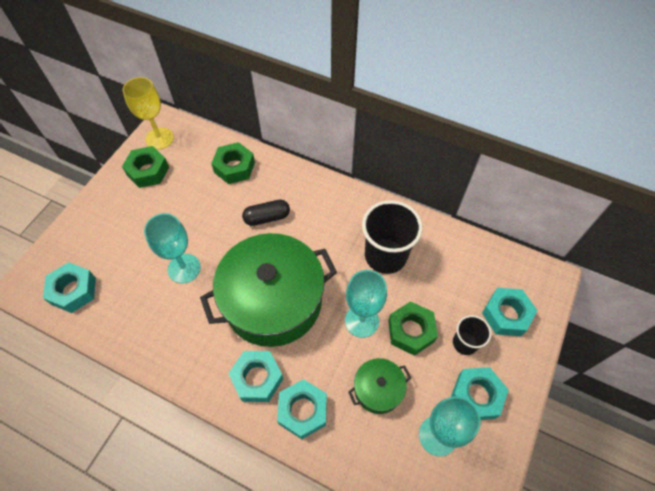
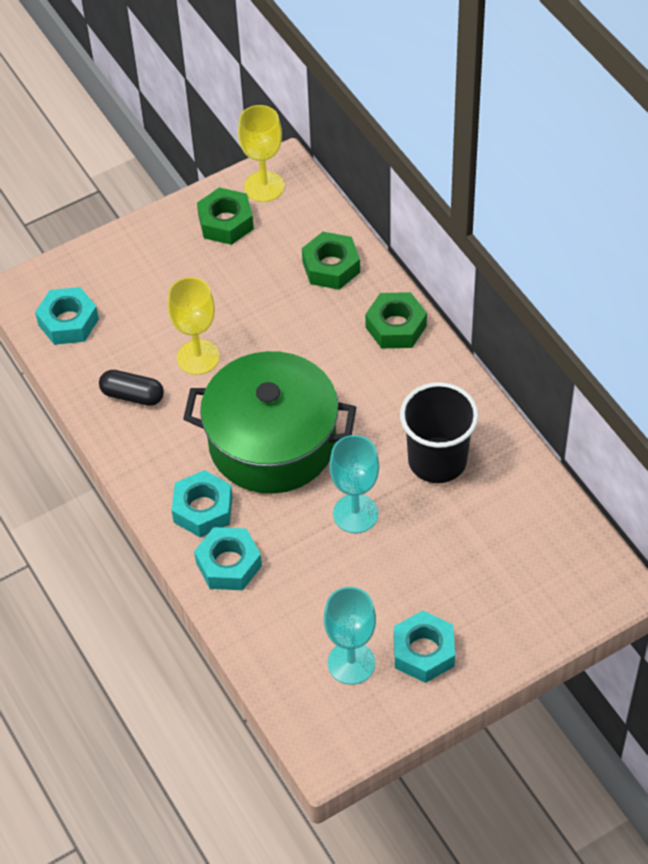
camera: 35 degrees right, 5 degrees down
turquoise goblet [144,213,201,283] -> yellow goblet [167,277,220,375]
black capsule [242,199,290,226] -> black capsule moved to [99,370,164,406]
green pot [348,358,411,414] -> none
green nut [388,301,438,356] -> green nut moved to [365,292,427,349]
black cup [453,315,491,355] -> none
turquoise nut [482,288,538,336] -> none

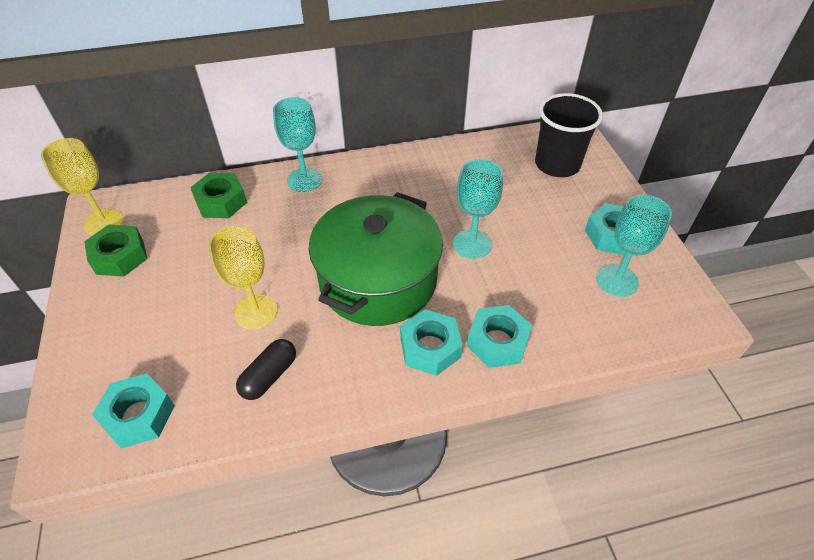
camera: 75 degrees left, 5 degrees down
green nut [365,292,427,349] -> turquoise goblet [273,97,322,192]
black cup [400,382,479,483] -> black cup moved to [535,93,603,177]

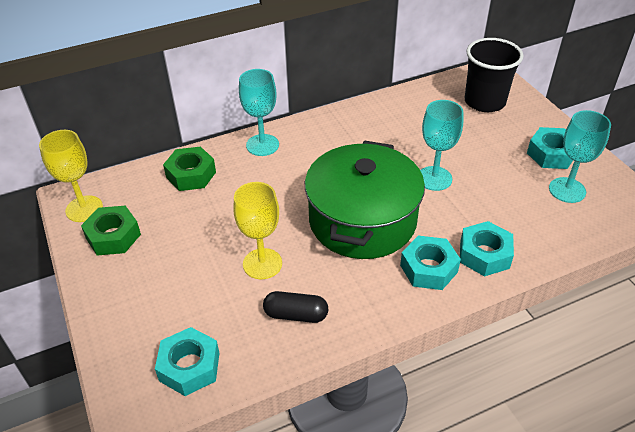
camera: 10 degrees left, 5 degrees down
black capsule [236,339,296,400] -> black capsule turned 75 degrees clockwise [263,291,328,323]

